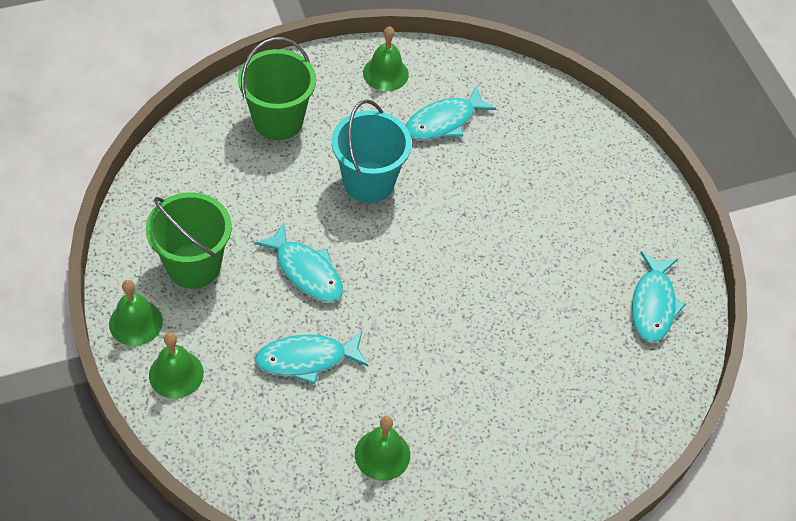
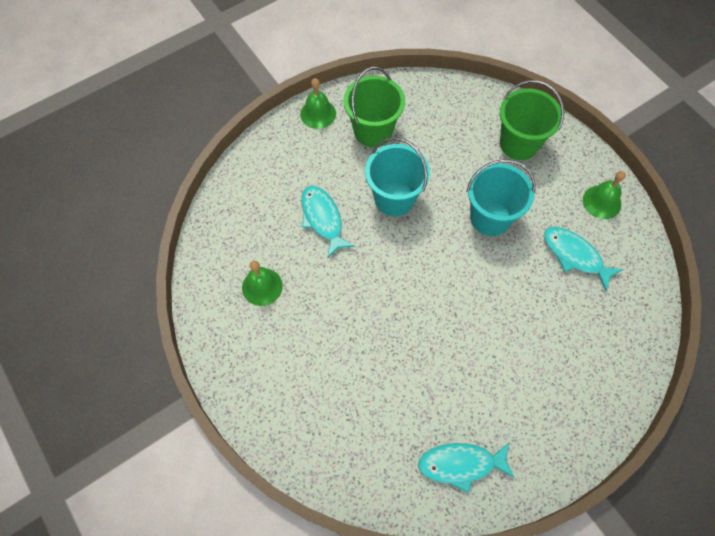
camera: 80 degrees right, 10 degrees up
green bell [149,333,204,399] -> none
turquoise fish [254,223,343,302] -> turquoise bucket [365,137,430,216]

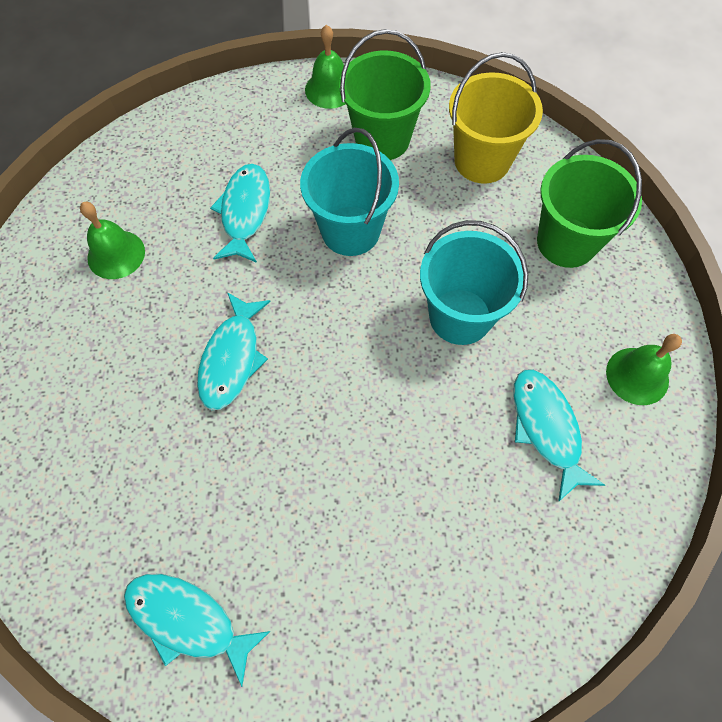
camera: 30 degrees right, 0 degrees up
none -> turquoise fish [197,292,271,410]
none -> yellow bucket [449,52,543,184]

